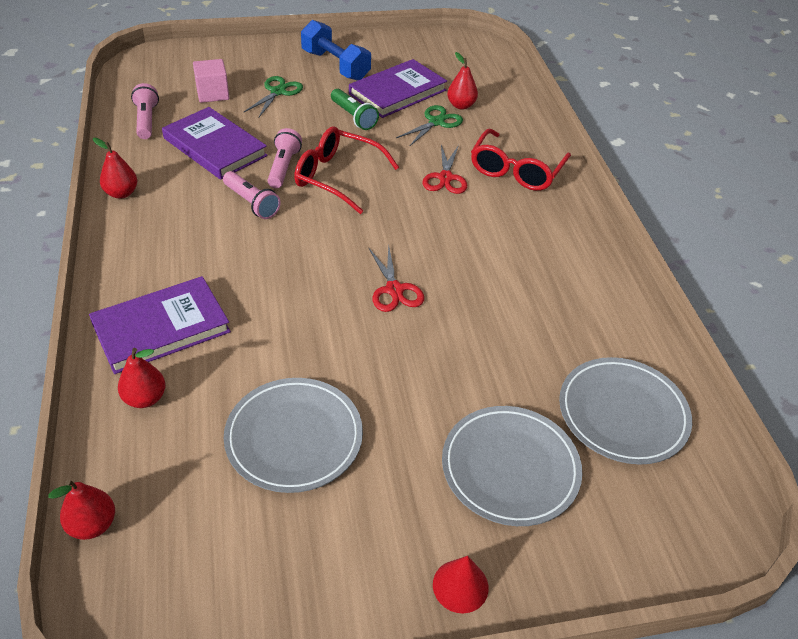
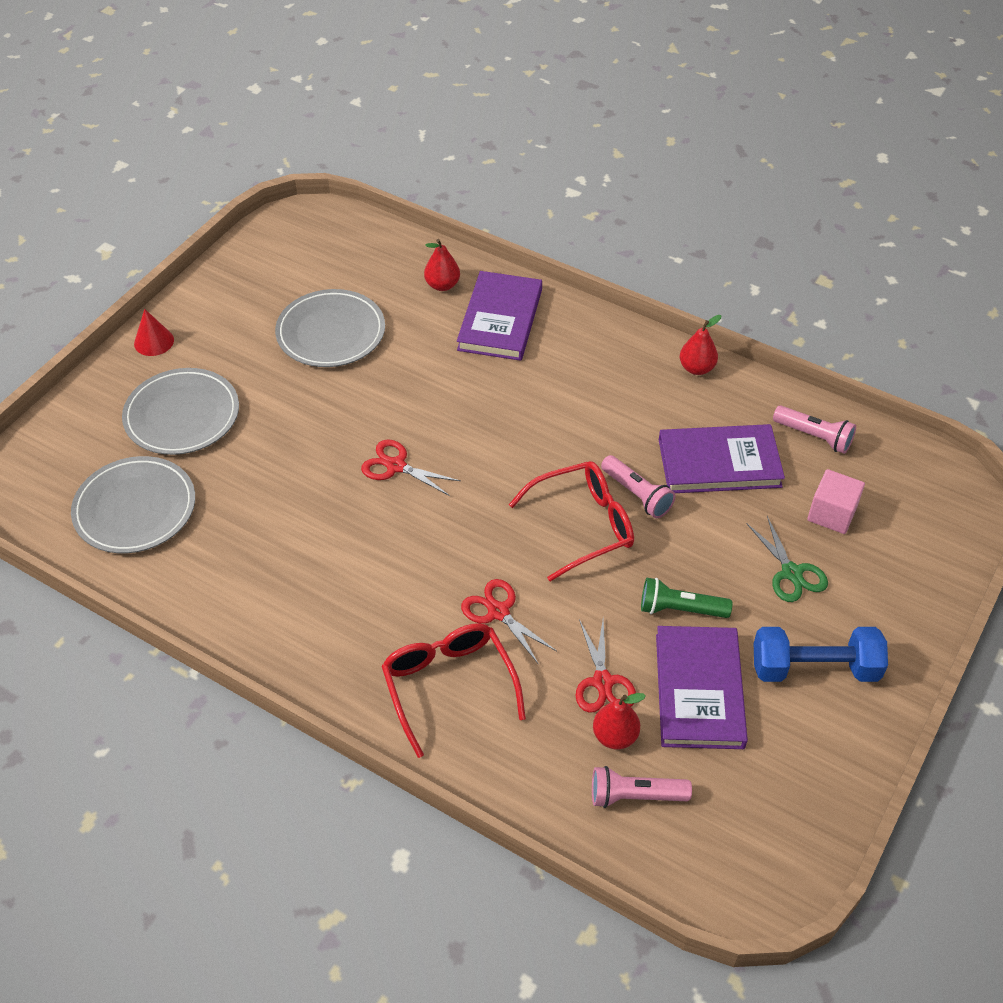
camera: 135 degrees right, 5 degrees up
red pear [48,480,115,540] -> none
pink flashlight [223,171,281,219] -> pink flashlight moved to [592,766,692,808]
green scissors [396,105,463,147] -> red scissors [576,619,636,713]

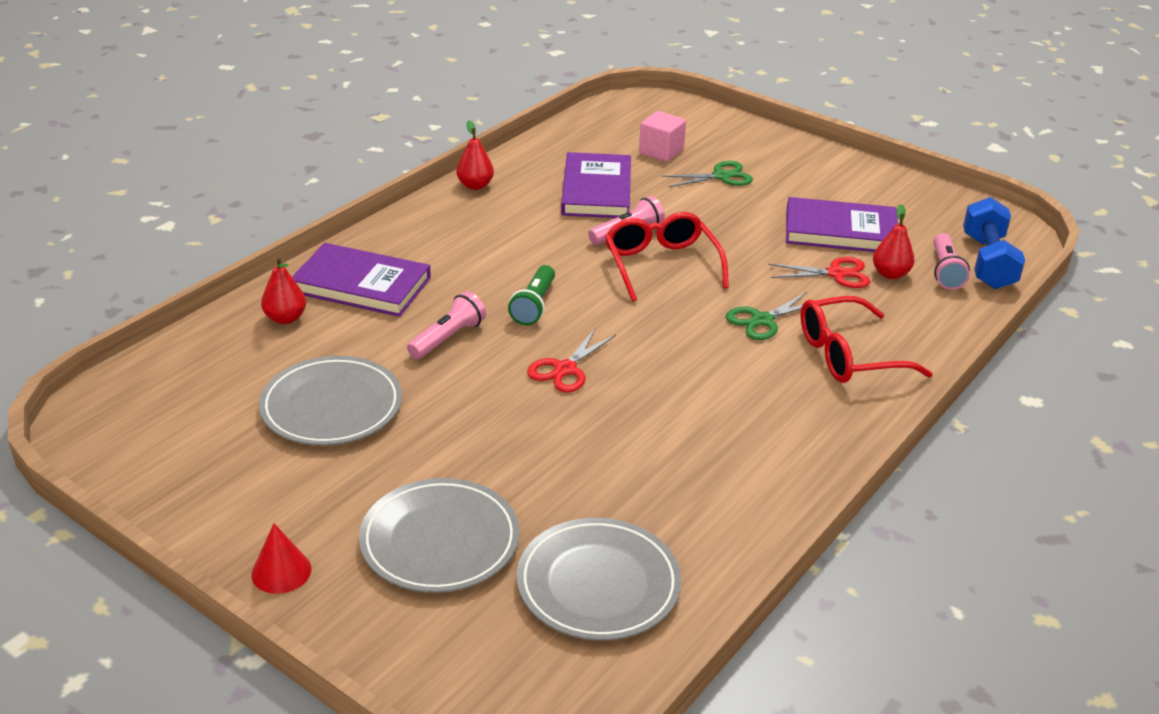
camera: 85 degrees left, 15 degrees down
red scissors [461,579,557,665] -> green scissors [725,292,807,340]
green flashlight [641,578,732,618] -> green flashlight moved to [508,265,555,325]
blue dumbbell [754,627,888,682] -> blue dumbbell moved to [963,197,1025,289]
pink flashlight [773,406,856,454] -> pink flashlight moved to [407,291,486,359]

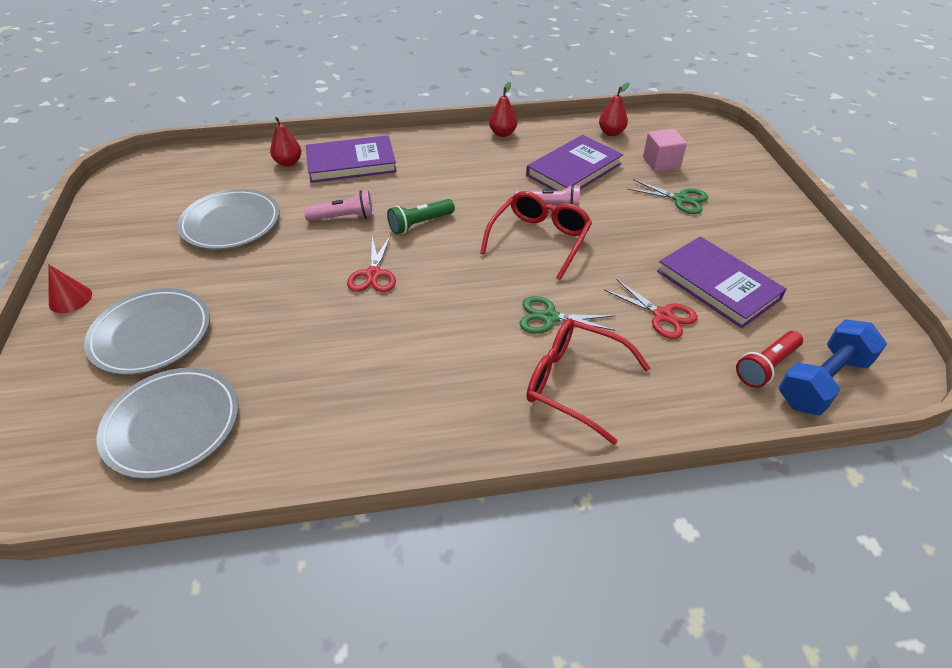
camera: 45 degrees right, 10 degrees up
purple book [292,243,431,317] -> purple book turned 75 degrees counterclockwise [306,135,397,183]
red scissors [527,327,616,393] -> red scissors turned 75 degrees counterclockwise [347,235,396,292]
red pear [873,204,915,279] -> red pear moved to [599,83,629,136]
pink flashlight [934,233,970,290] -> red flashlight [736,331,803,388]

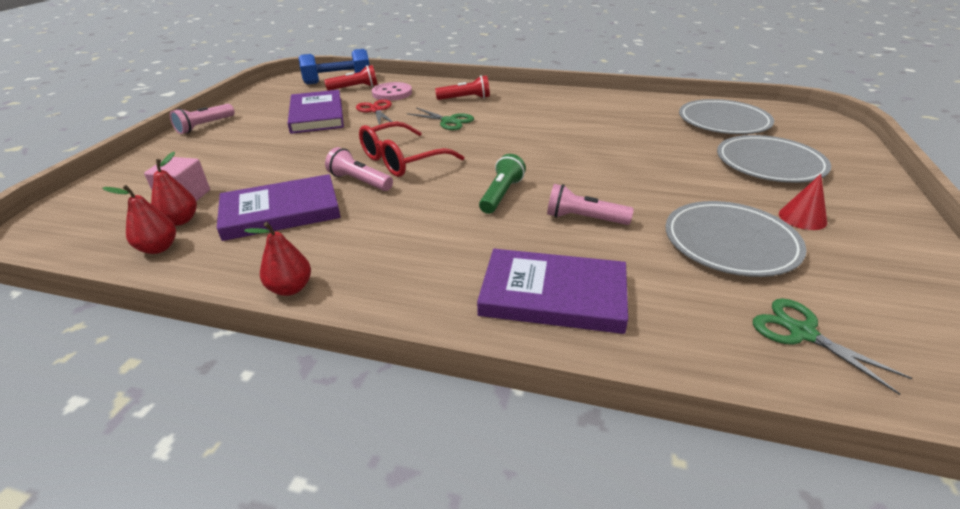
camera: 155 degrees left, 10 degrees down
red cone [48,264,92,313] -> red cone moved to [779,174,827,230]
red pear [270,117,301,167] -> red pear moved to [151,152,197,226]
red scissors [347,235,396,292] -> none
green flashlight [387,199,455,234] -> green flashlight turned 60 degrees counterclockwise [479,154,526,214]
red glasses [526,318,650,445] -> red flashlight [435,75,490,100]
green scissors [627,179,708,214] -> green scissors moved to [753,298,912,395]
none -> pink flashlight [170,104,235,134]
none -> pink button [372,82,412,101]

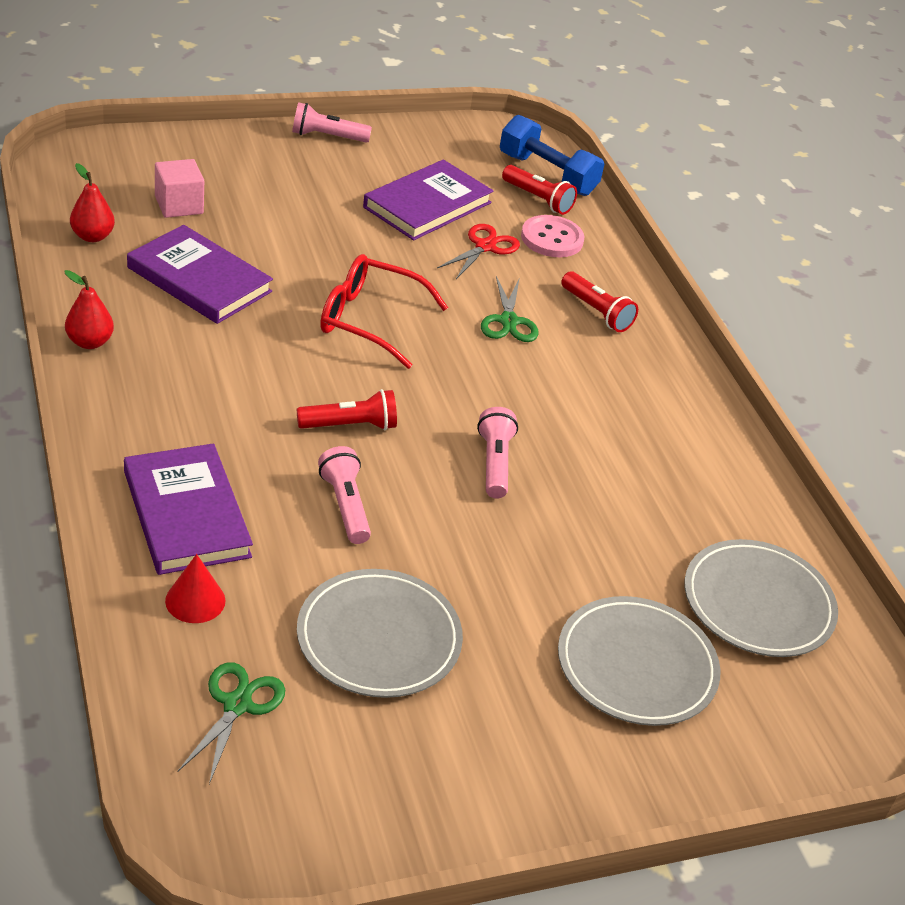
camera: 50 degrees right, 5 degrees up
red pear [151,152,197,226] -> none
pink flashlight [325,147,393,191] -> pink flashlight moved to [477,407,518,499]
green flashlight [479,154,526,214] -> red flashlight [297,389,397,430]
red cone [779,174,827,230] -> red cone moved to [165,554,225,623]

